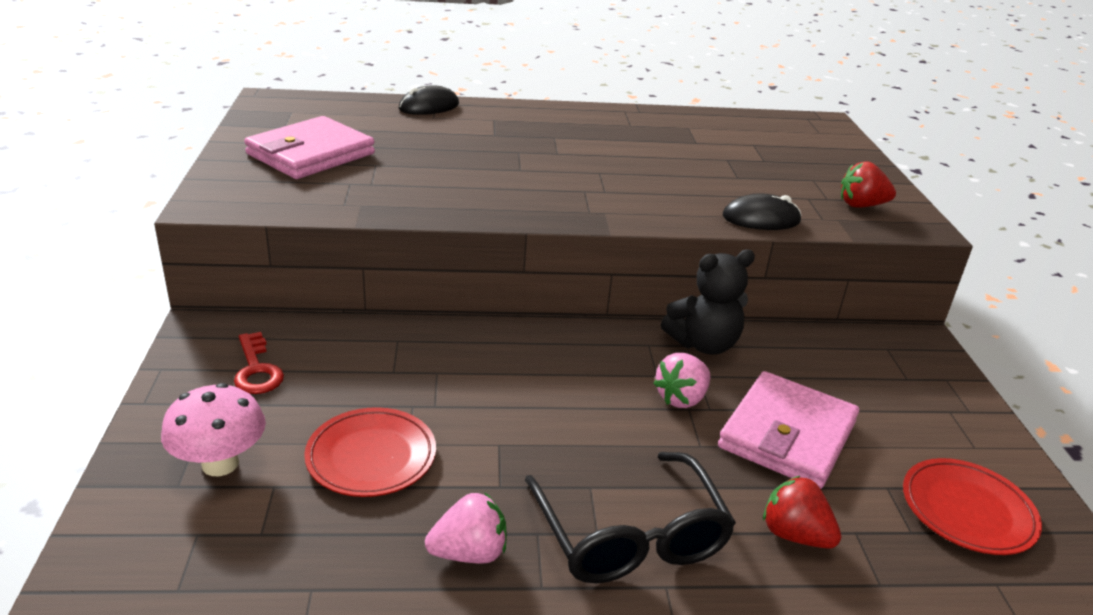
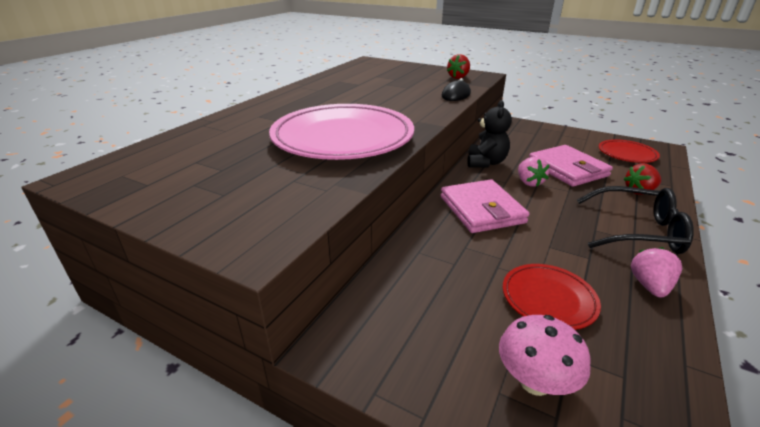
camera: 55 degrees left, 0 degrees up
red key [234,332,284,394] -> none
pink wallet [244,116,375,179] -> pink wallet moved to [441,180,529,233]
black mouse [399,85,459,115] -> none
none -> pink plate [269,104,414,160]

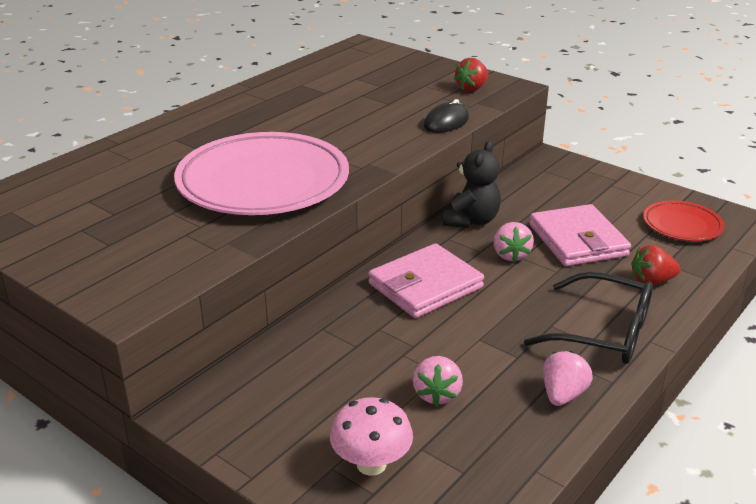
camera: 10 degrees right, 0 degrees up
pink wallet [441,180,529,233] -> pink wallet turned 60 degrees clockwise [368,243,484,318]
red plate [503,264,601,330] -> pink strawberry [413,356,463,406]

